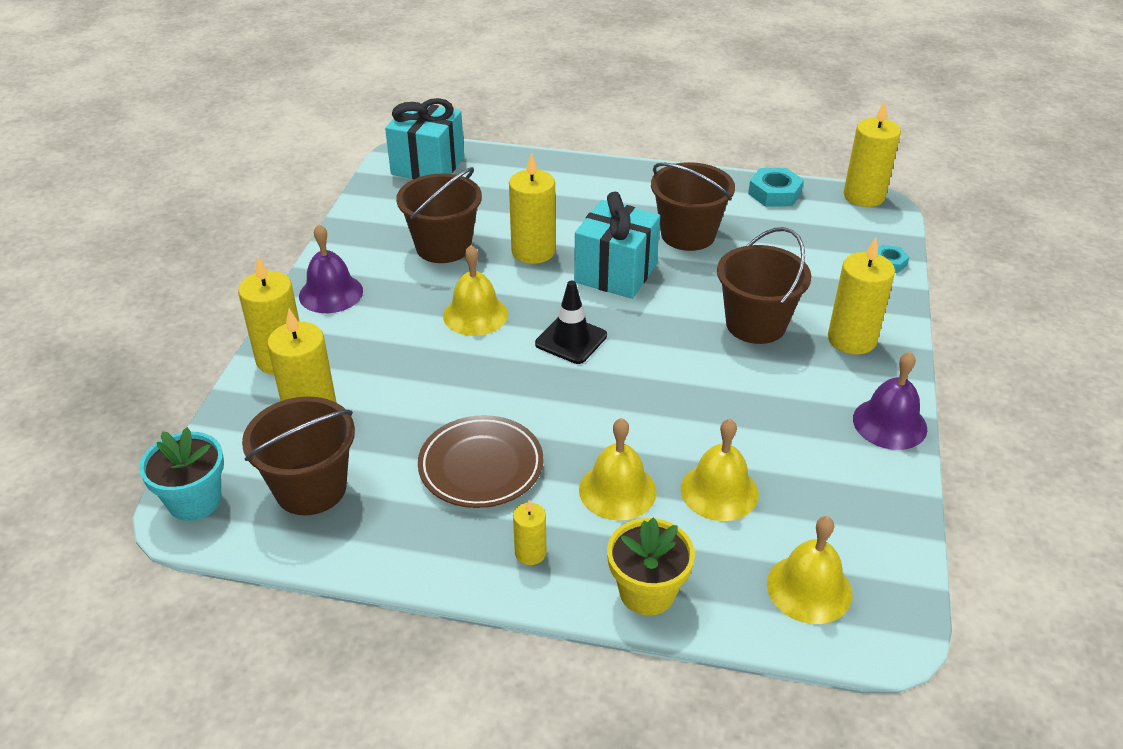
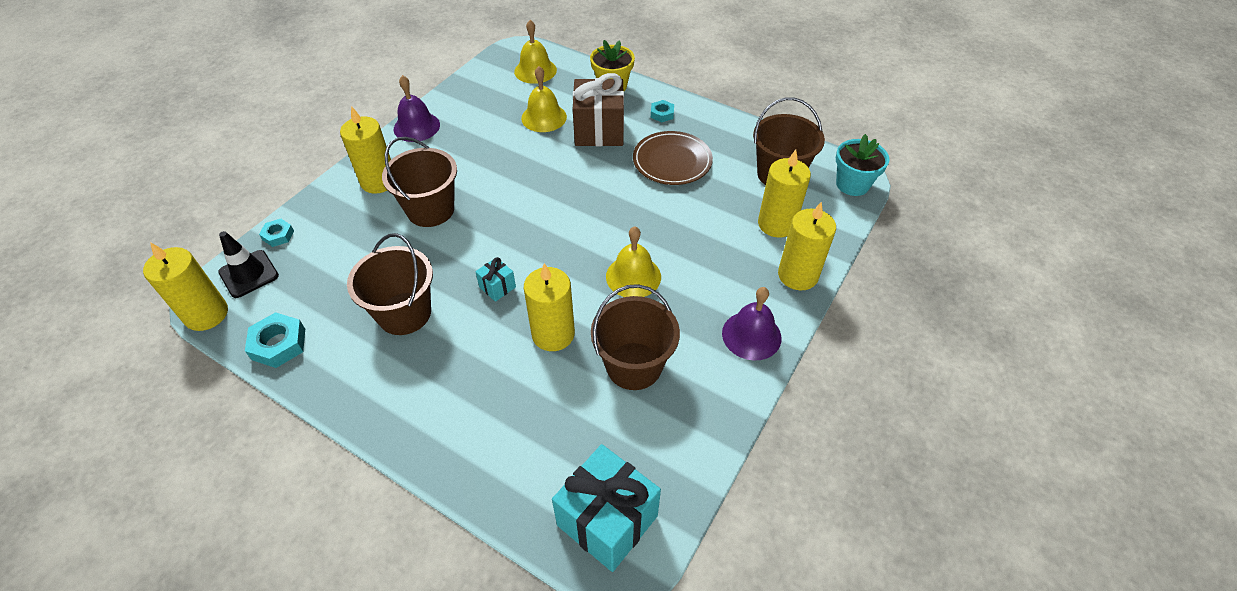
camera: 160 degrees left, 10 degrees up
yellow candle [513,500,546,565] -> turquoise nut [651,100,674,122]
black traffic cone [535,281,607,364] -> black traffic cone moved to [218,231,279,298]
turquoise gift [574,192,660,299] -> turquoise gift [475,257,516,302], size x0.46
yellow bell [579,418,657,521] -> brown gift [573,73,624,146]

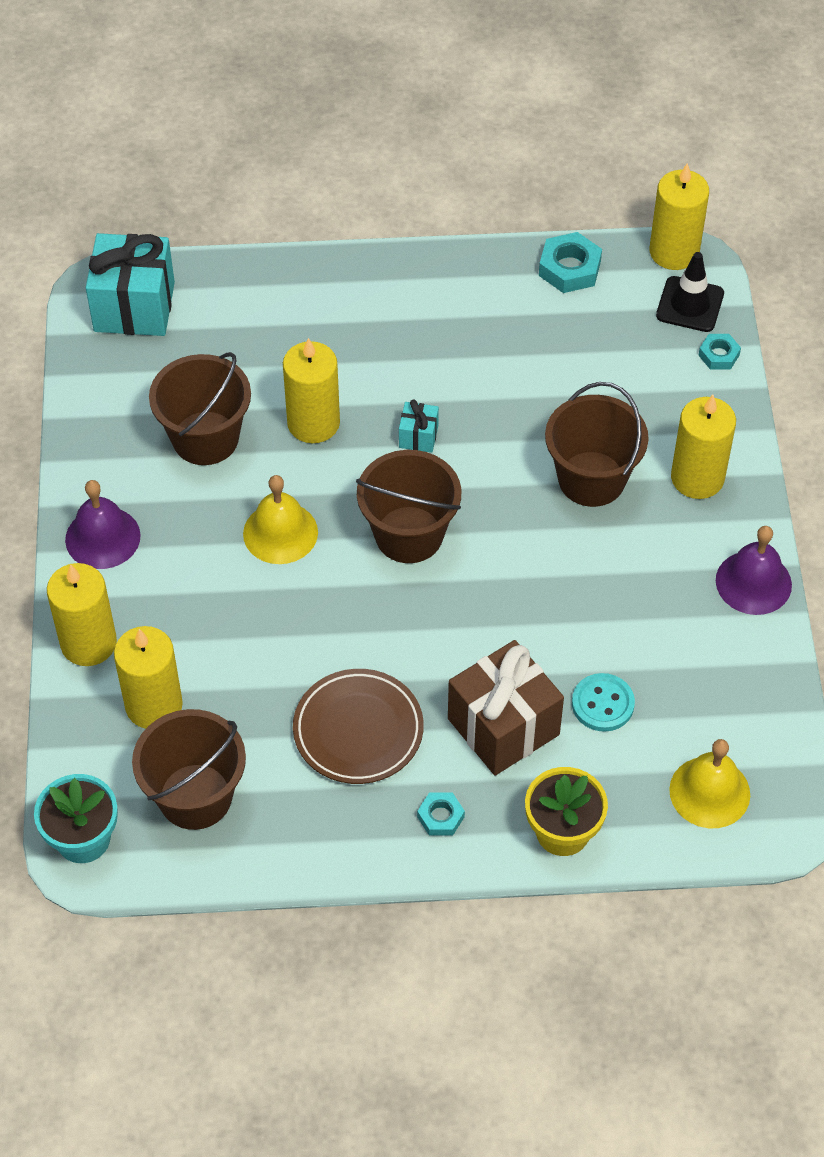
camera: 145 degrees right, 5 degrees up
brown bucket [347,233,433,335] -> brown bucket moved to [356,450,461,563]
yellow bell [521,66,567,132] -> turquoise button [572,673,635,732]

